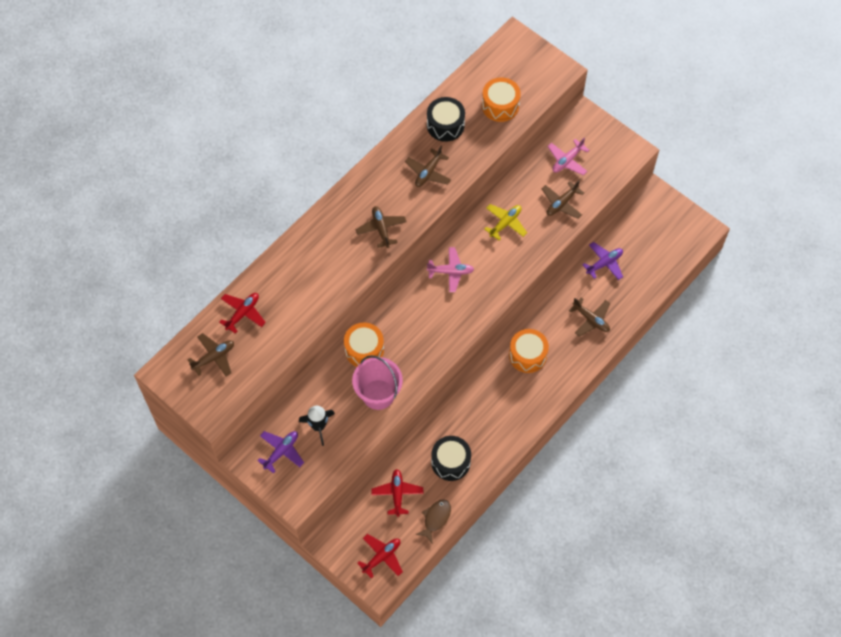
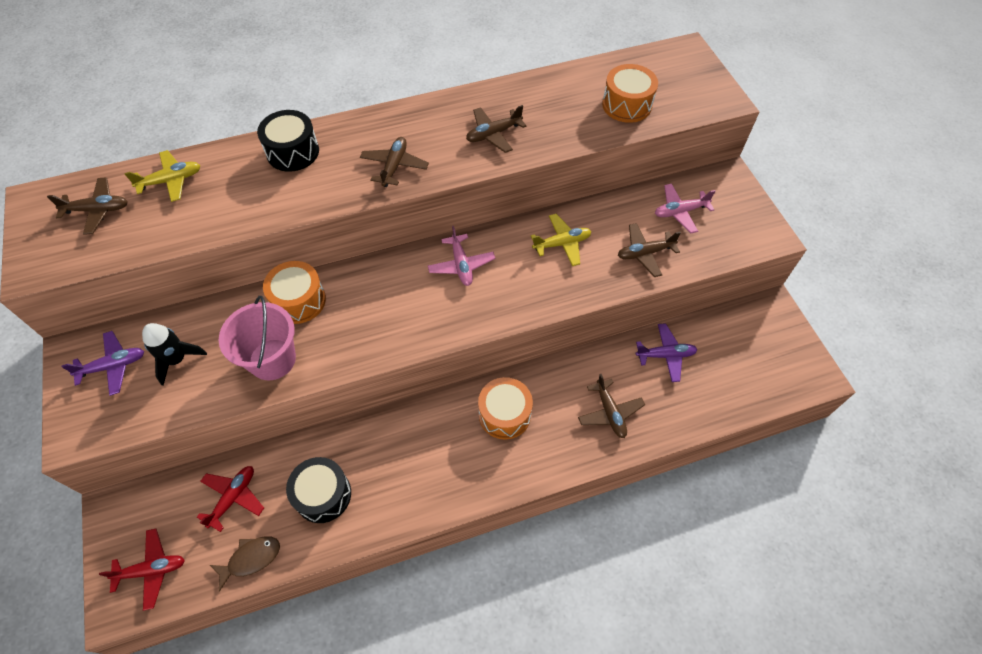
camera: 30 degrees right, 5 degrees down
red plane [219,293,266,334] -> yellow plane [124,150,200,202]
black drum [427,97,465,142] -> black drum moved to [257,110,319,172]
pink plane [427,247,474,292] -> pink plane turned 45 degrees clockwise [428,226,495,286]

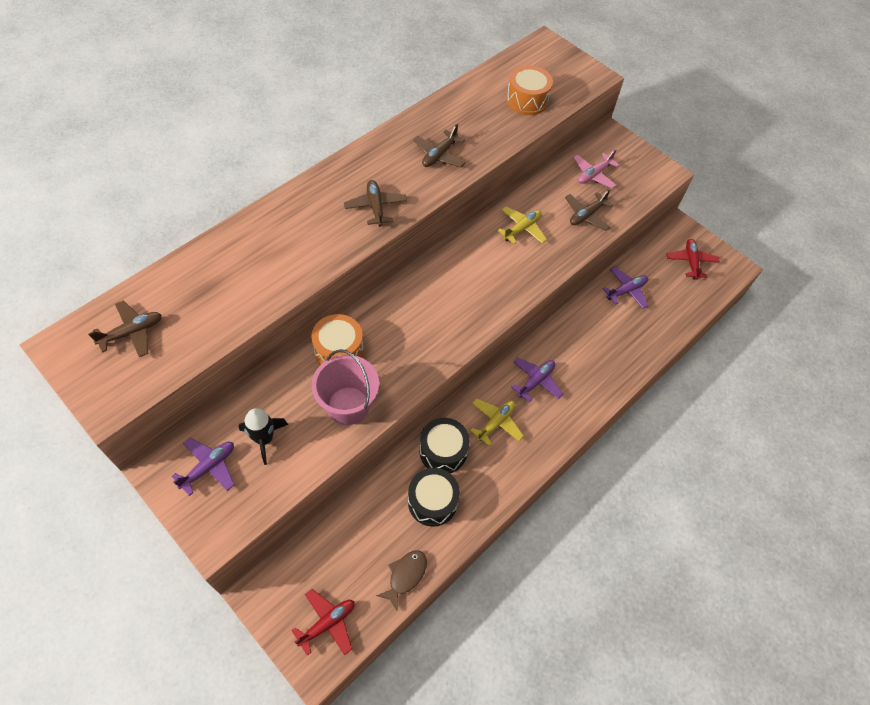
camera: 30 degrees left, 0 degrees up
yellow plane [124,150,200,202] -> yellow plane moved to [470,398,524,446]
red plane [197,466,264,532] -> red plane moved to [667,239,720,280]
black drum [257,110,319,172] -> black drum moved to [419,418,470,473]
pink plane [428,226,495,286] -> none
orange drum [478,377,533,440] -> purple plane [511,357,563,402]
brown plane [578,374,645,438] -> none

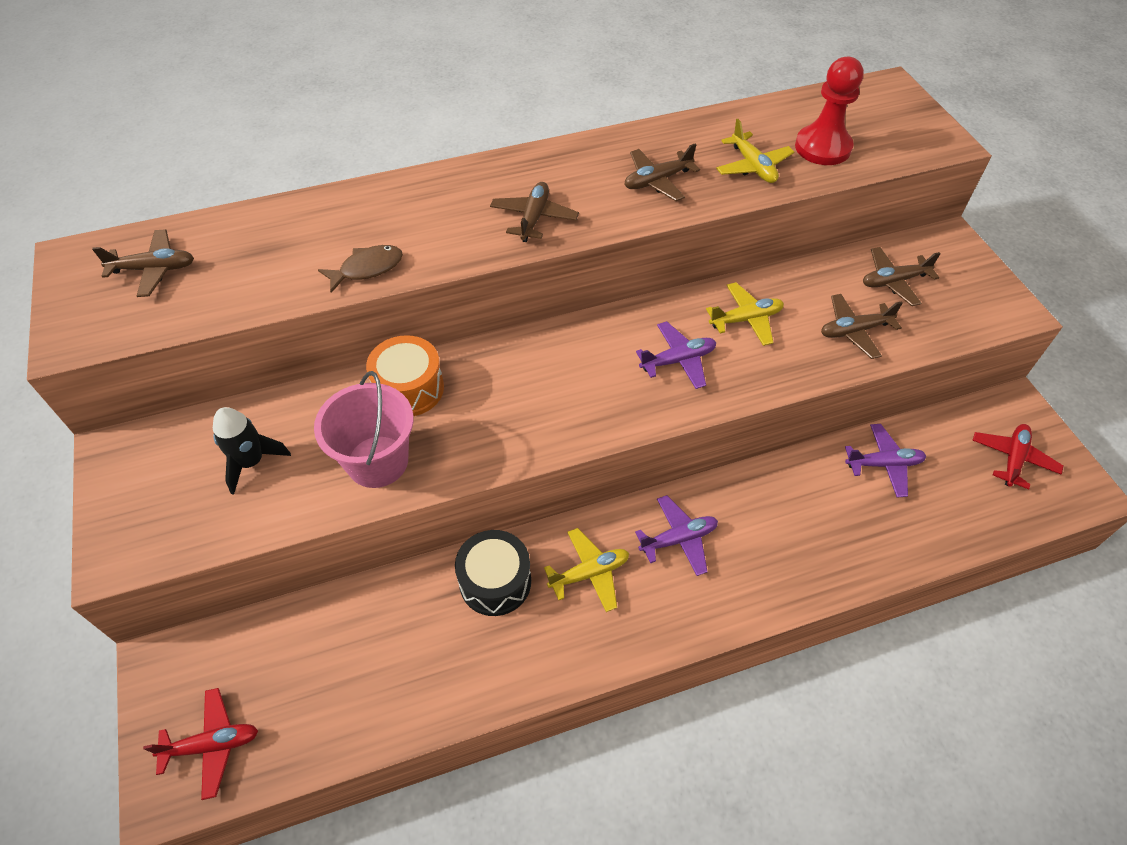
camera: 30 degrees right, 5 degrees down
purple plane [172,438,234,496] -> purple plane moved to [636,321,716,389]
brown fish [376,550,427,611] -> brown fish moved to [318,245,403,293]
black drum [408,468,460,527] -> none
orange drum [506,65,553,115] -> red pawn [795,57,864,165]
pink plane [573,149,619,189] -> brown plane [863,247,941,306]
none -> yellow plane [716,119,794,183]

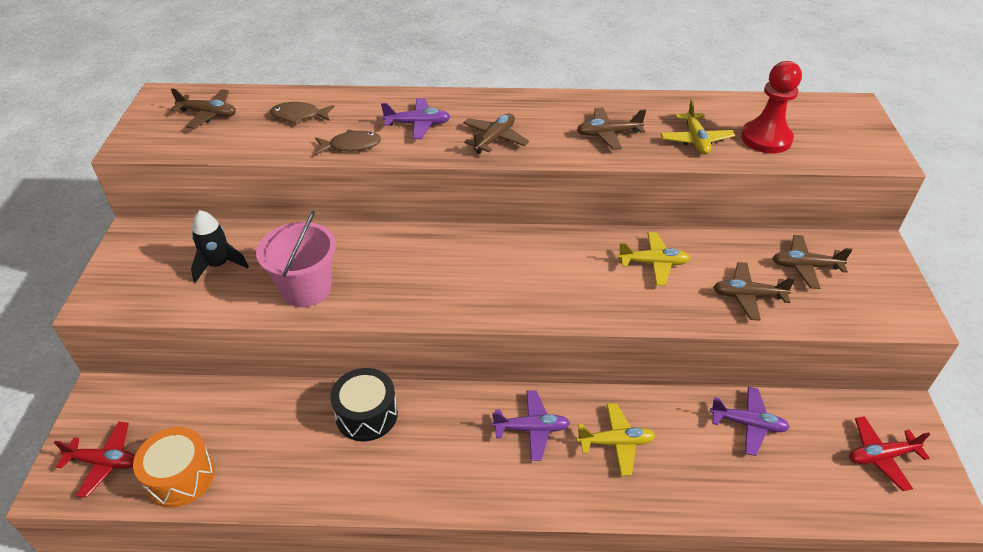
camera: 20 degrees right, 10 degrees down
orange drum [366,335,444,416] -> orange drum moved to [133,427,215,508]
yellow plane [544,528,629,612] -> yellow plane moved to [577,403,656,476]
purple plane [636,321,716,389] -> purple plane moved to [381,98,450,139]
red plane [972,424,1064,489] -> red plane turned 150 degrees counterclockwise [849,416,930,491]
none -> brown fish [270,102,335,125]

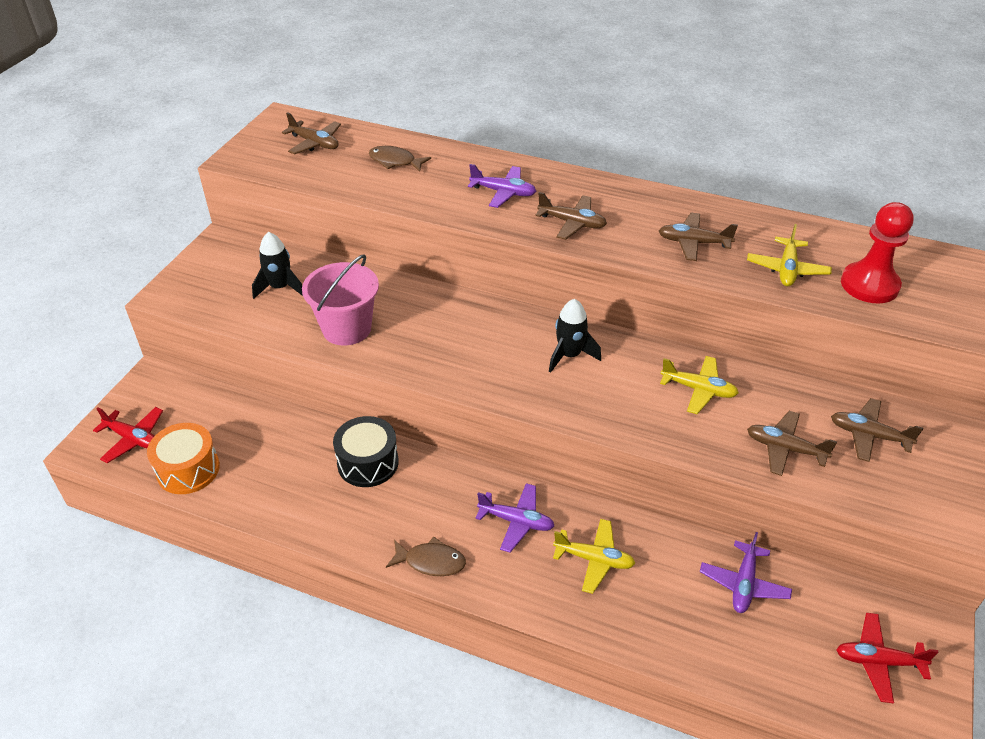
camera: 20 degrees right, 0 degrees up
brown fish [315,129,381,155] -> brown fish moved to [386,537,466,576]
brown plane [463,113,529,154] -> brown plane turned 60 degrees clockwise [535,192,607,240]
purple plane [710,387,790,456] -> purple plane turned 75 degrees clockwise [700,532,792,613]
none -> black rocket [549,299,601,373]

